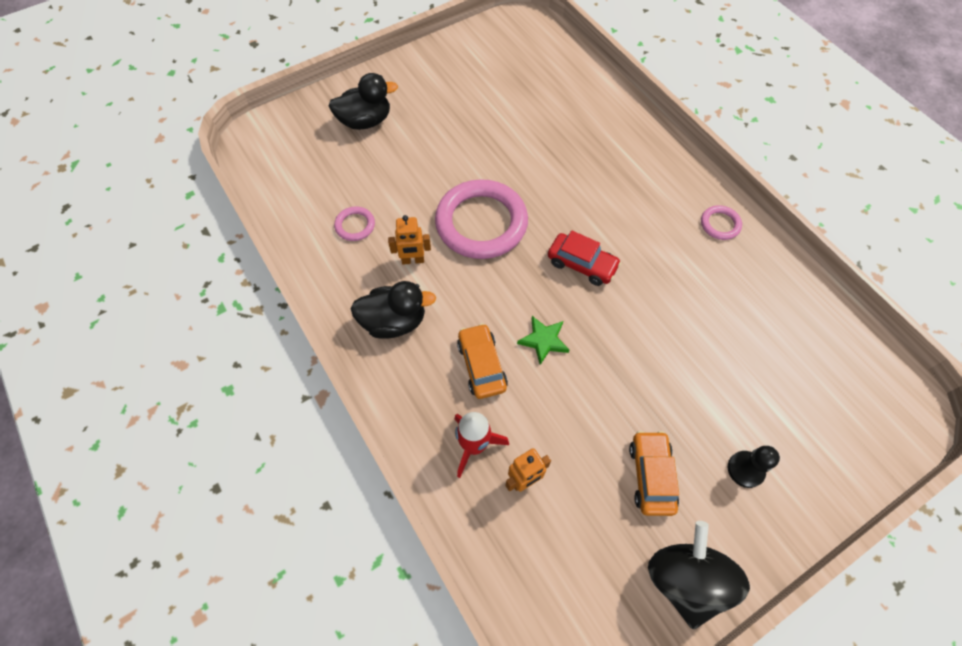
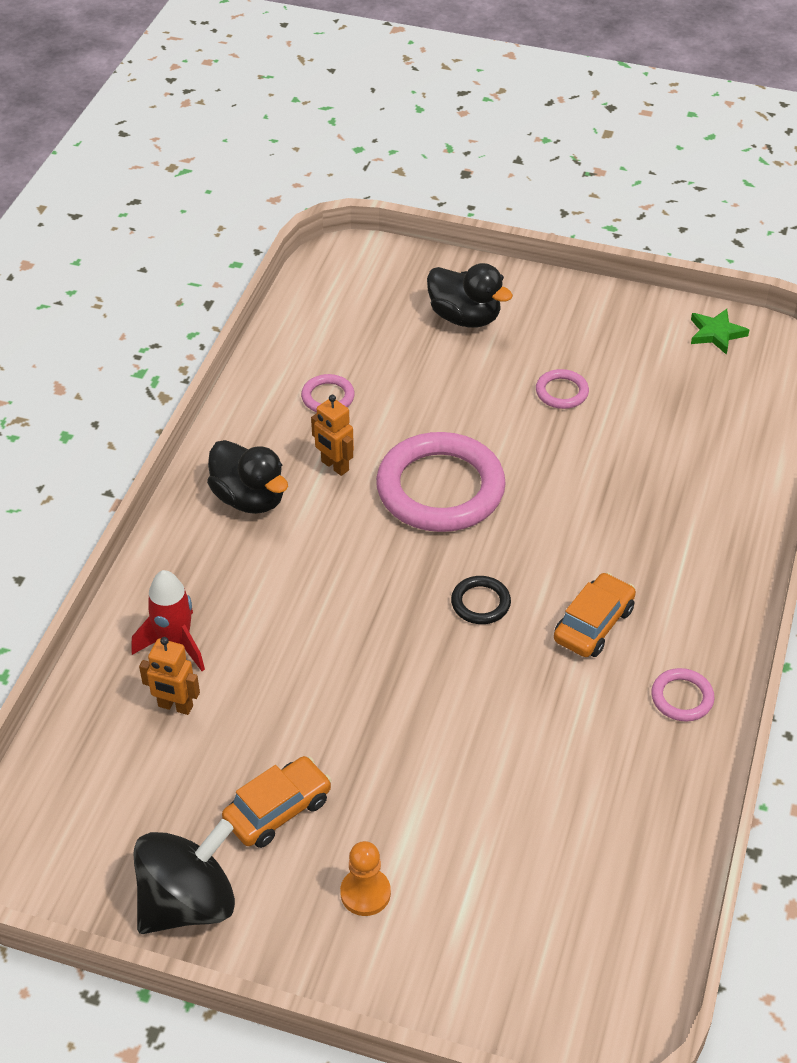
camera: 50 degrees right, 15 degrees down
orange car [457,323,508,399] -> orange car moved to [554,572,636,657]
green star [517,316,569,365] -> green star moved to [691,309,749,355]
red car [548,231,621,286] -> black ring [451,576,511,624]
black pawn [728,446,780,488] -> orange pawn [340,841,391,916]
none -> pink ring [536,369,589,409]

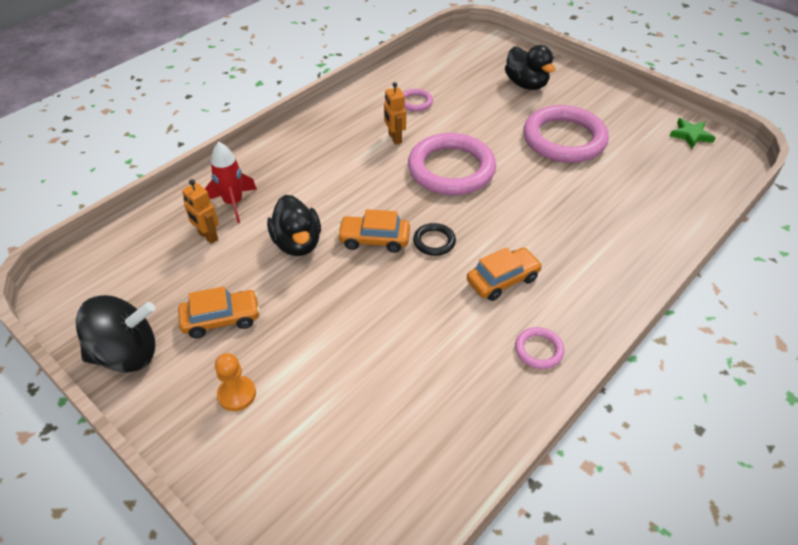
camera: 25 degrees right, 0 degrees up
black duck [207,440,288,514] -> black duck moved to [267,195,321,256]
pink ring [536,369,589,409] -> pink ring [523,105,609,163], size x2.29
none -> orange car [337,209,410,253]

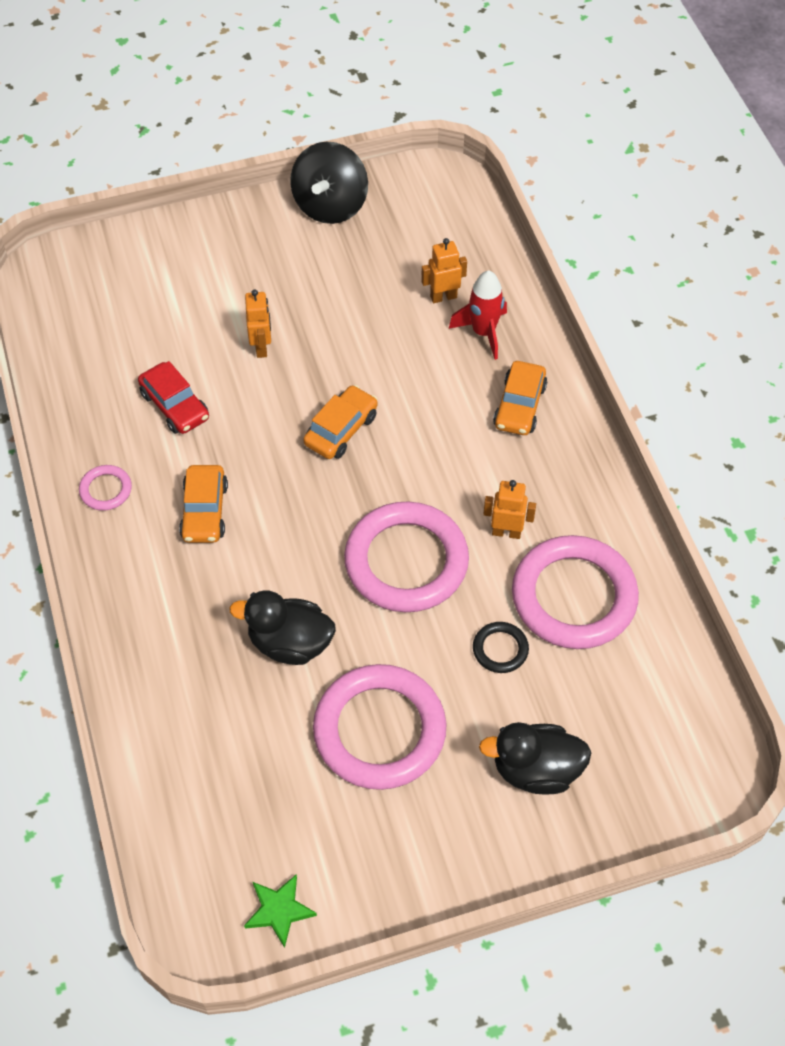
camera: 120 degrees right, 10 degrees up
orange car [178,286,260,338] -> orange car moved to [493,361,547,435]
orange pawn [215,353,256,411] -> none
black duck [267,195,321,256] -> black duck moved to [229,590,336,665]
pink ring [403,89,433,112] -> pink ring [512,535,639,649], size x2.29
black ring [413,223,456,256] -> black ring moved to [473,622,529,673]
none -> red car [138,361,209,434]
none -> orange robot [245,290,271,358]

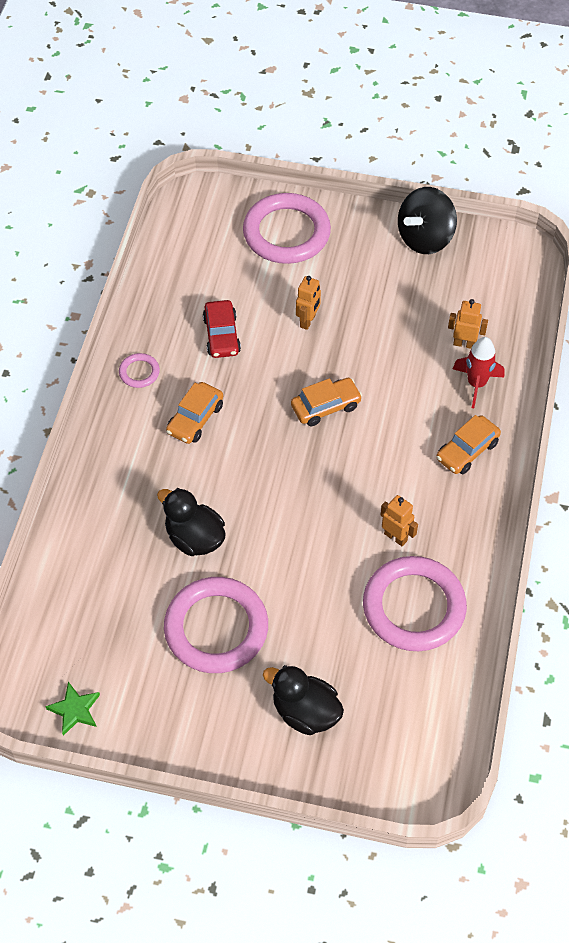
camera: 30 degrees right, 0 degrees up
pink ring [344,501,469,612] -> pink ring moved to [243,193,331,264]
black ring [473,622,529,673] -> none

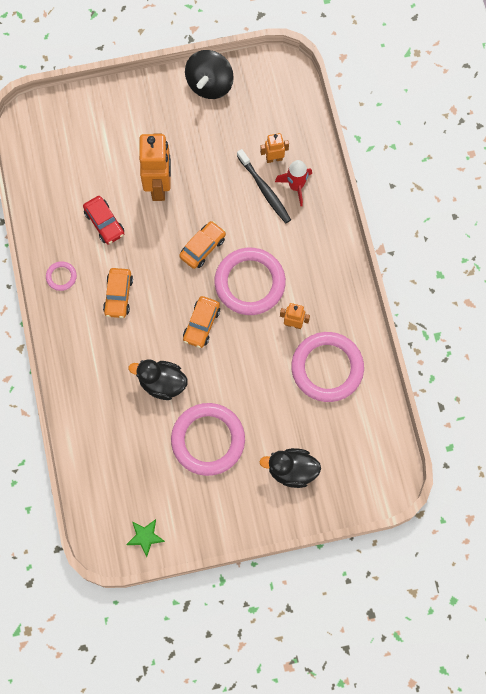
camera: 25 degrees left, 15 degrees up
pink ring [243,193,331,264] -> pink ring moved to [214,248,286,315]
orange robot [296,276,321,330] -> orange robot [139,134,171,201], size x2.00
orange car [436,415,501,474] -> orange car moved to [183,296,220,348]
none -> black toothbrush [237,149,291,223]

